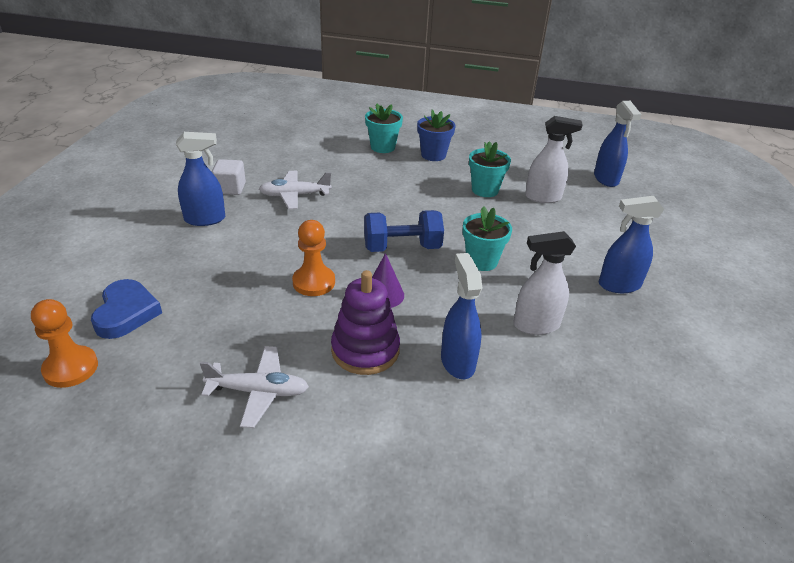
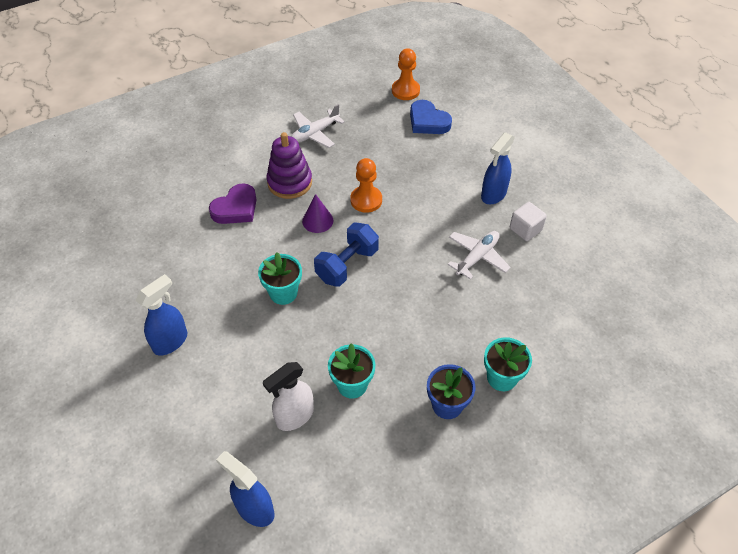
camera: 140 degrees right, 15 degrees up
blue spray bottle [441,253,482,379] -> purple heart [209,183,257,224]
white spray bottle [513,231,576,335] -> none

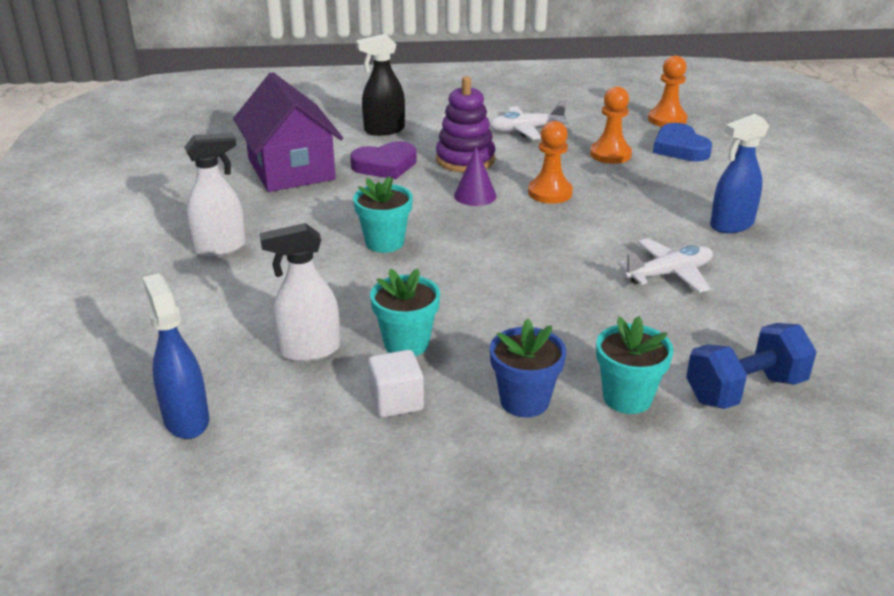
camera: 25 degrees right, 20 degrees down
blue spray bottle [136,274,187,356] -> white spray bottle [184,133,246,257]
blue dumbbell [314,222,379,287] -> blue dumbbell moved to [686,323,817,409]
white cube [510,202,547,241] -> white cube moved to [368,350,424,418]
none -> purple house [233,72,343,192]
none -> black spray bottle [356,34,405,136]
none -> orange pawn [590,86,632,164]

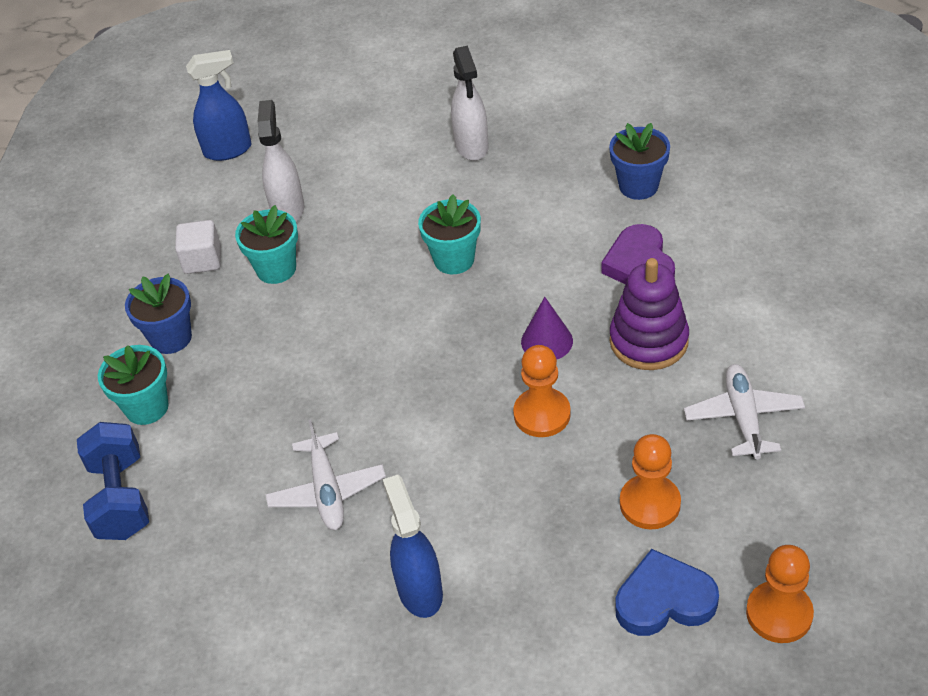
camera: 105 degrees right, 15 degrees up
purple house [233,72,343,192] -> blue flower pot [609,123,670,200]
black spray bottle [356,34,405,136] -> none

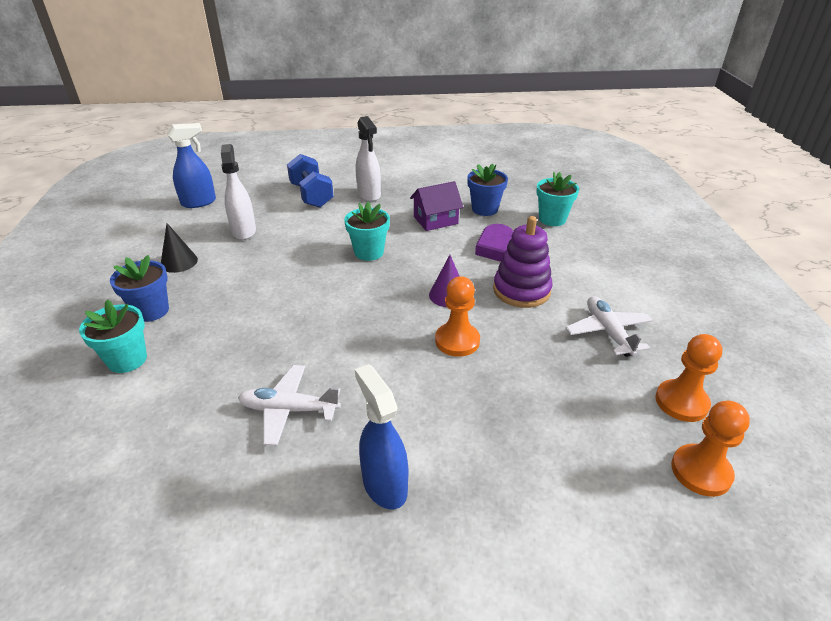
camera: 15 degrees left, 10 degrees down
blue dumbbell [77,422,149,540] -> blue dumbbell moved to [287,154,334,208]
white cube [175,220,221,274] -> black cone [161,223,198,273]
turquoise flower pot [235,205,298,284] -> turquoise flower pot moved to [536,171,579,226]
white plane [265,419,386,530] -> white plane turned 120 degrees clockwise [238,365,341,446]
blue heart [615,549,719,636] -> none
orange pawn [620,434,681,530] -> orange pawn moved to [655,334,723,422]
none -> purple house [410,181,463,231]

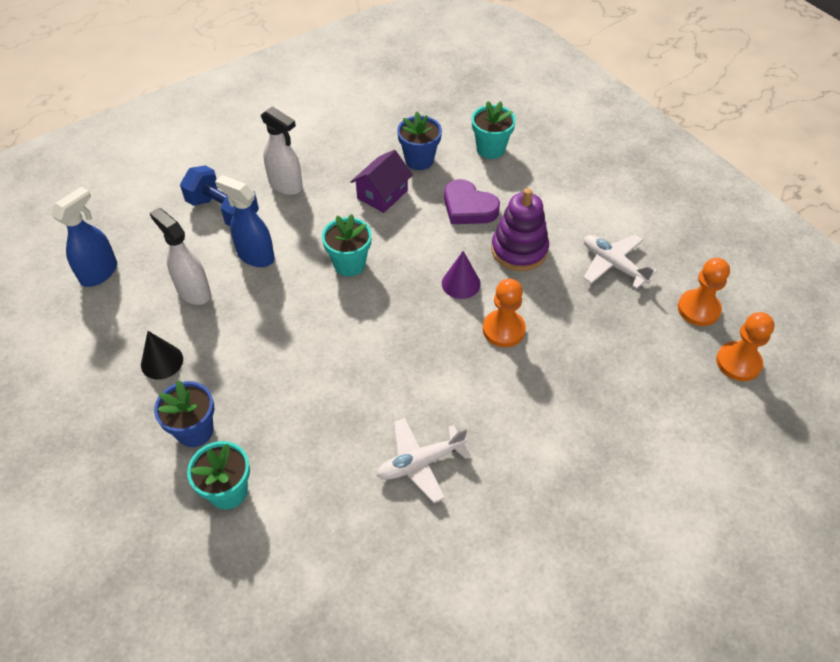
camera: 30 degrees left, 15 degrees up
blue spray bottle [355,364,408,509] -> blue spray bottle moved to [215,175,275,267]

